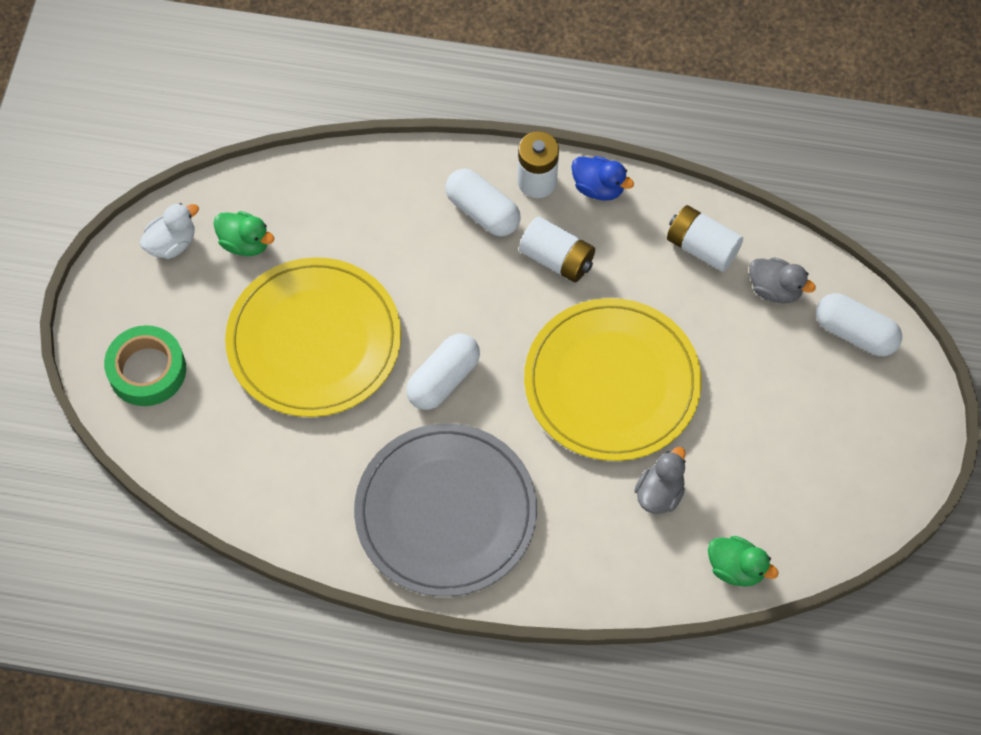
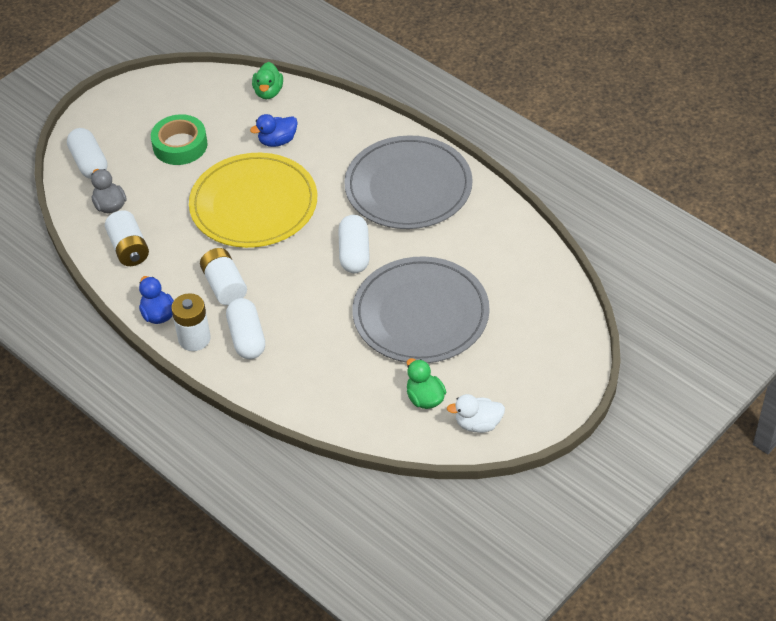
camera: 145 degrees left, 15 degrees down
green tape [104,325,186,406] -> green tape moved to [151,114,207,165]
yellow plate [225,257,401,417] -> grey plate [352,256,490,363]
white capsule [406,334,480,410] -> white capsule turned 75 degrees counterclockwise [338,215,370,273]
grey duck [634,447,686,514] -> blue duck [250,114,298,147]
green duck [708,536,779,587] -> green duck turned 150 degrees counterclockwise [252,62,283,99]

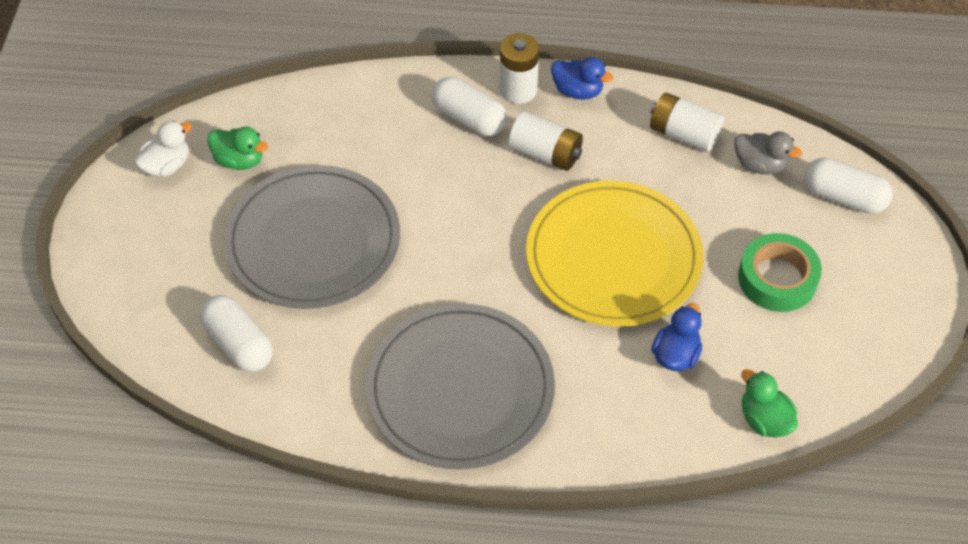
camera: 140 degrees right, 5 degrees up
white capsule [338,215,370,273] -> white capsule moved to [200,295,273,372]

